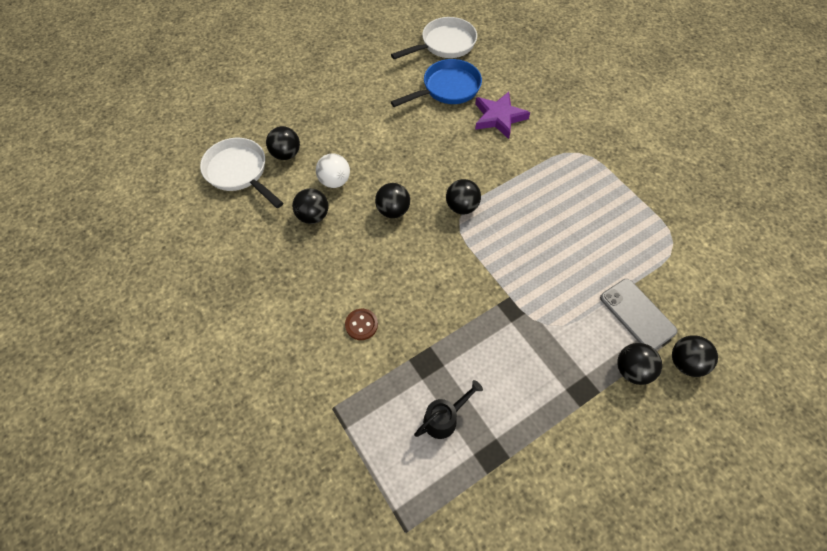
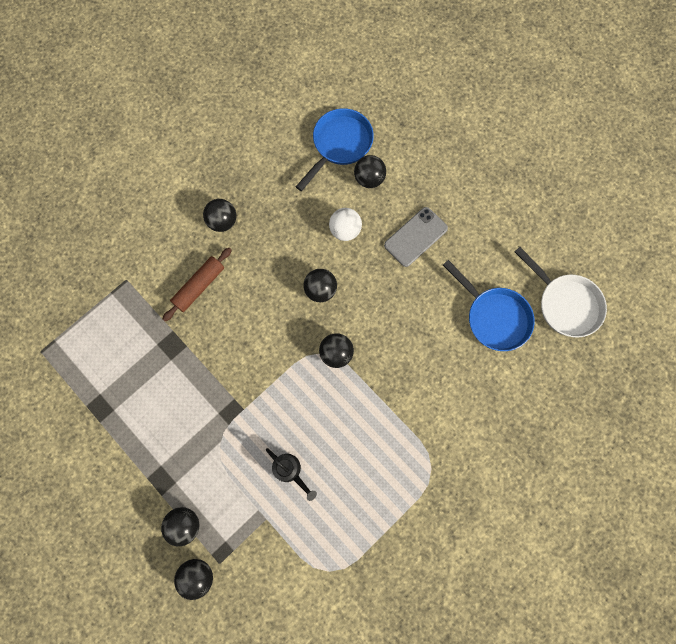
camera: 80 degrees right, 15 degrees up
white pan [200,138,283,208] -> blue pan [296,108,374,191]
black ball [292,188,328,224] -> black ball moved to [203,199,236,232]
brown button [345,309,378,340] -> brown rolling pin [163,248,231,321]
black watering can [414,380,483,439] -> black watering can moved to [266,448,317,501]
purple star [475,92,530,139] -> none
grey phone [600,279,677,350] -> grey phone moved to [384,207,448,267]

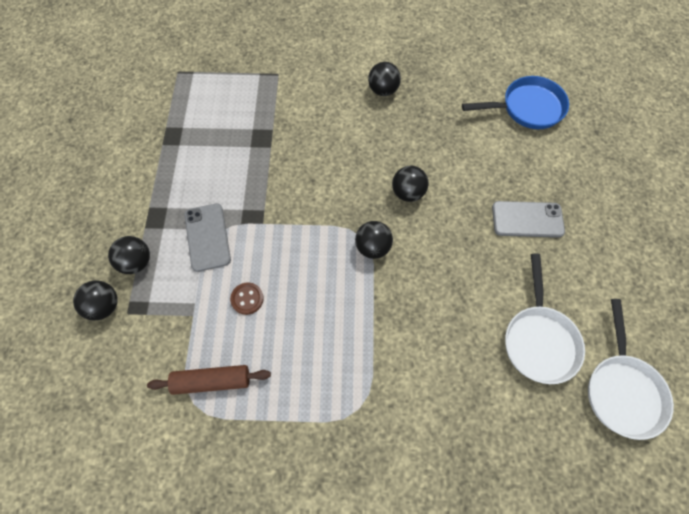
camera: 45 degrees right, 10 degrees down
brown rolling pin [163,248,231,321] -> brown rolling pin moved to [147,365,271,395]
black watering can [266,448,317,501] -> brown button [230,282,264,315]
white ball [329,208,362,241] -> none
black ball [354,155,386,188] -> none
blue pan [443,260,535,351] -> white pan [505,254,585,384]
none -> grey phone [185,203,231,272]

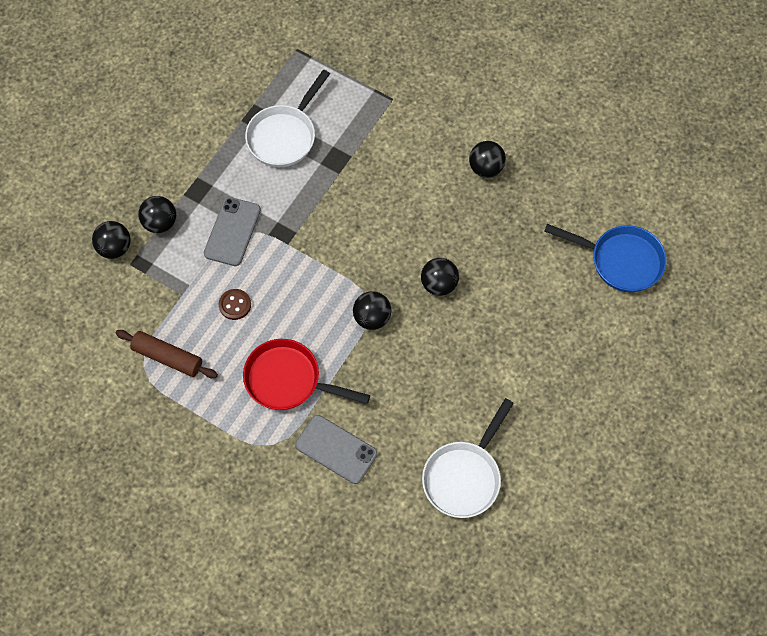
camera: 30 degrees right, 0 degrees up
grey phone [492,201,565,238] -> grey phone moved to [295,415,377,484]
white pan [588,299,674,440] -> white pan moved to [245,70,330,167]
none -> red pan [243,339,370,410]

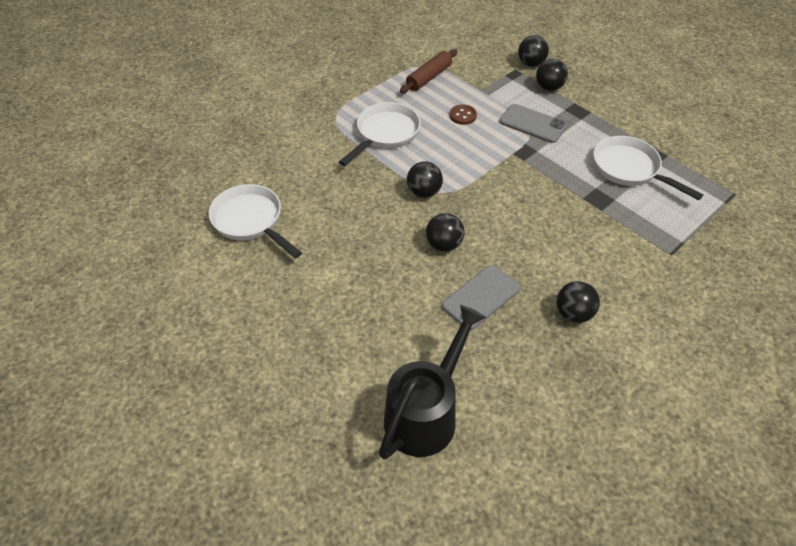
camera: 105 degrees right, 15 degrees down
red pan [243,339,370,410] -> white pan [339,102,421,166]
grey phone [295,415,377,484] -> grey phone moved to [442,265,520,330]
blue pan [544,224,667,292] -> black watering can [379,305,486,459]

